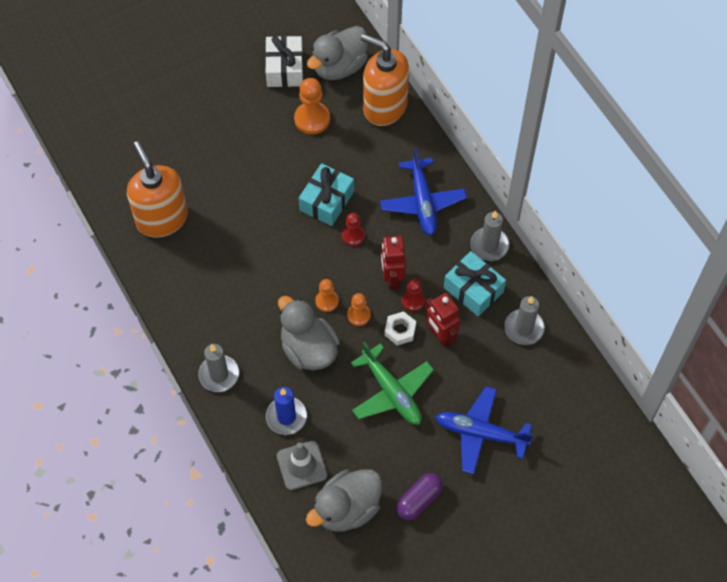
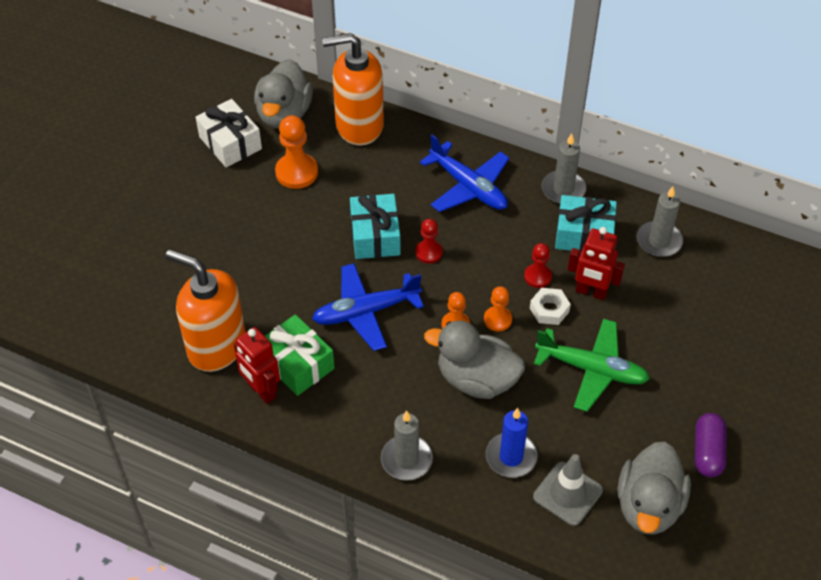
camera: 35 degrees left, 10 degrees down
red robot [381,236,406,290] -> red robot moved to [234,327,280,404]
blue plane [435,386,534,474] -> blue plane moved to [312,263,424,351]
none -> green gift [265,314,335,396]

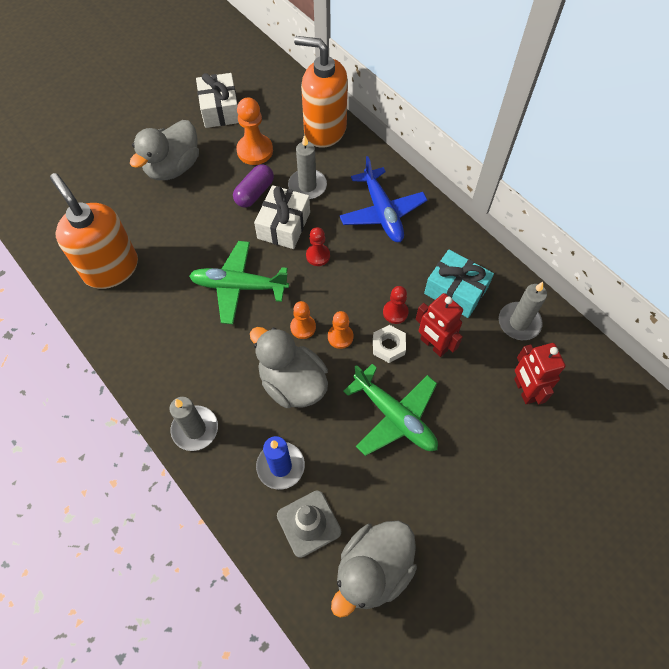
camera: 25 degrees right, 10 degrees up
red robot [234,327,280,404] -> red robot moved to [514,343,566,404]
grey duck [254,59,313,129] -> grey duck moved to [130,120,199,180]
green gift [265,314,335,396] -> none
blue plane [312,263,424,351] -> green plane [189,241,289,324]
turquoise gift [350,194,401,259] -> white gift [254,185,310,249]
grey candle [542,133,587,204] -> grey candle moved to [288,135,327,199]
purple capsule [695,413,727,477] -> purple capsule moved to [233,164,274,208]

